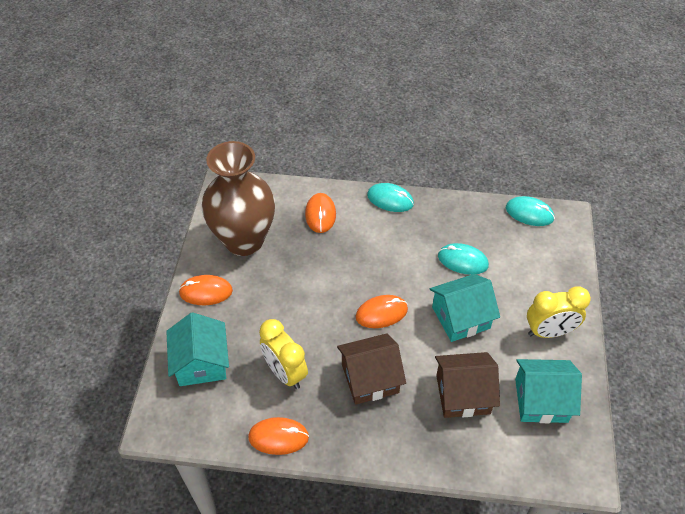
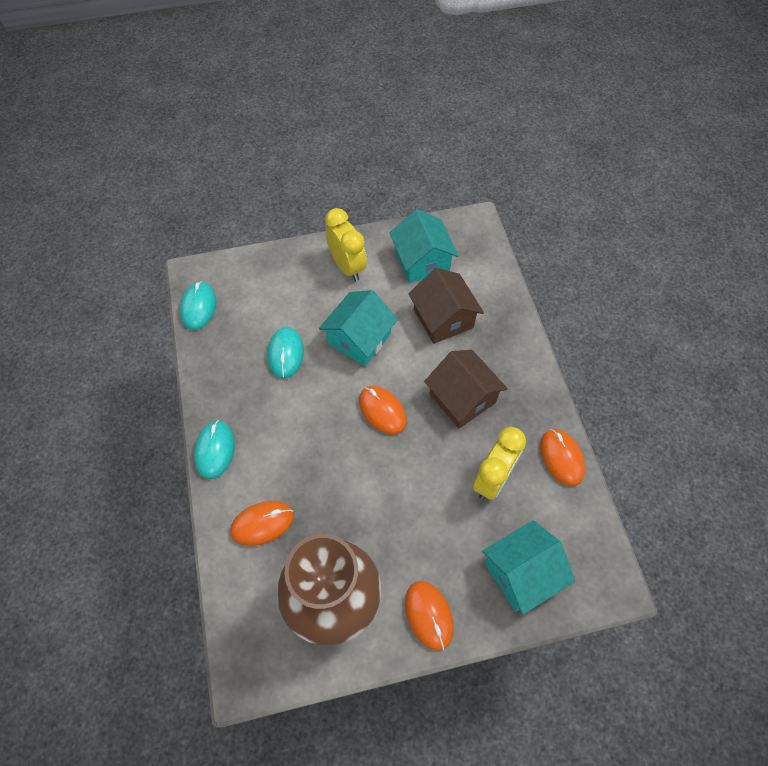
camera: 110 degrees left, 10 degrees up
turquoise house [430,274,500,342] -> turquoise house turned 75 degrees clockwise [319,290,398,366]

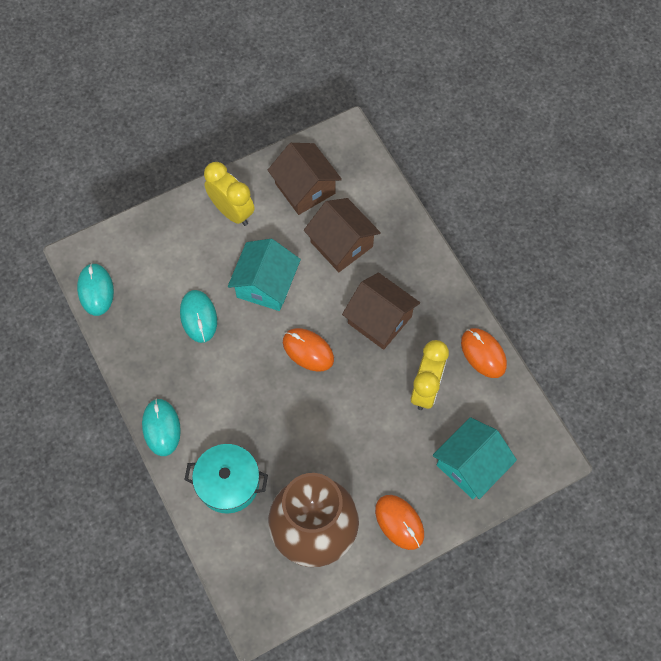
camera: 15 degrees left, 5 degrees up
orange mouse [230,501,294,546] -> turquoise pot [184,444,268,514]
turquoise house [390,209,459,283] -> brown house [268,143,342,215]

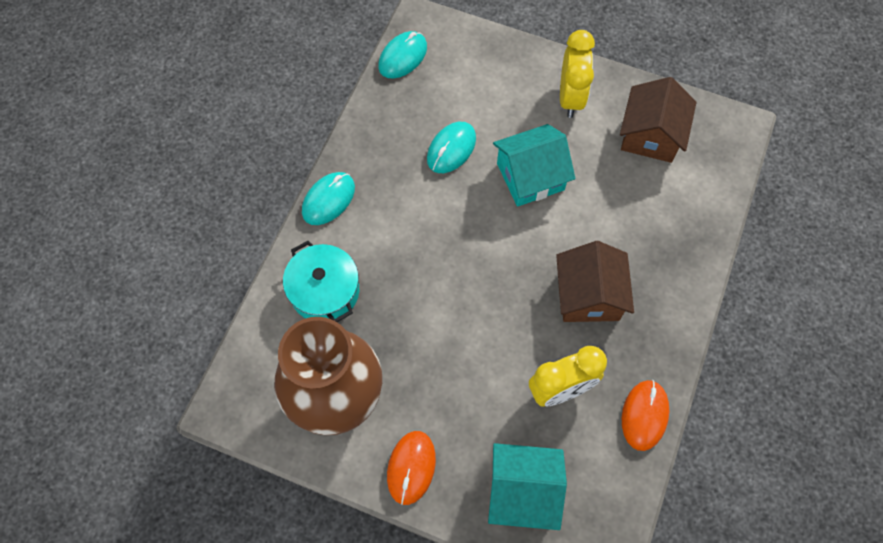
camera: 50 degrees right, 0 degrees up
orange mouse [283,328,334,372] -> none
brown house [304,198,381,272] -> none

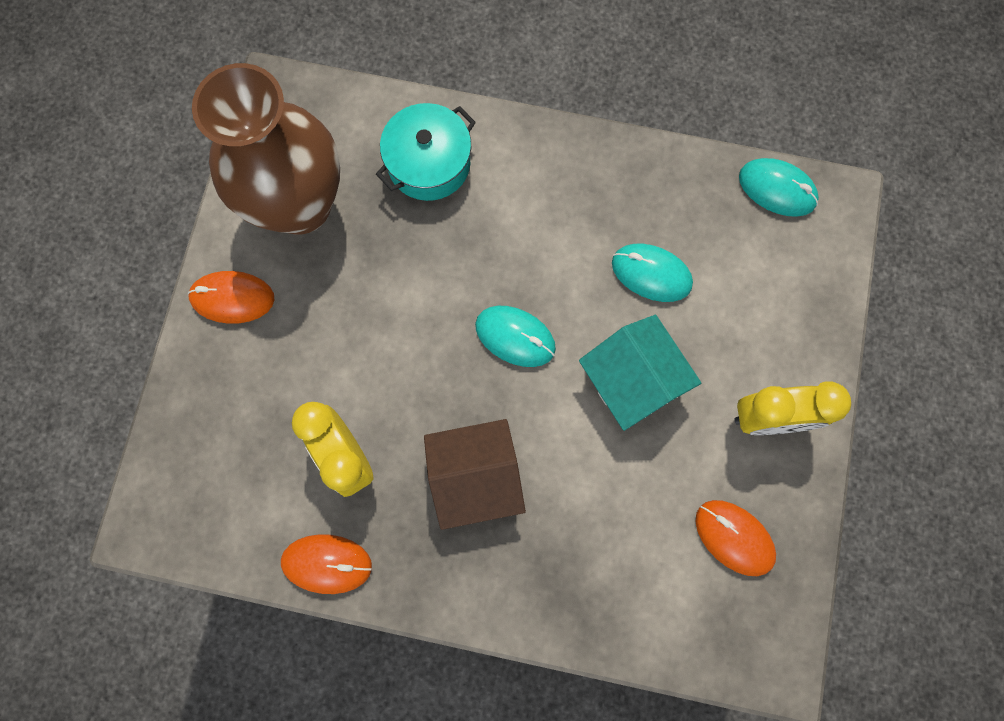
camera: 80 degrees right, 10 degrees up
turquoise mouse [302,172,355,225] -> turquoise mouse moved to [475,306,556,367]
turquoise house [488,443,567,530] -> none
brown house [620,77,697,163] -> orange mouse [695,500,776,576]

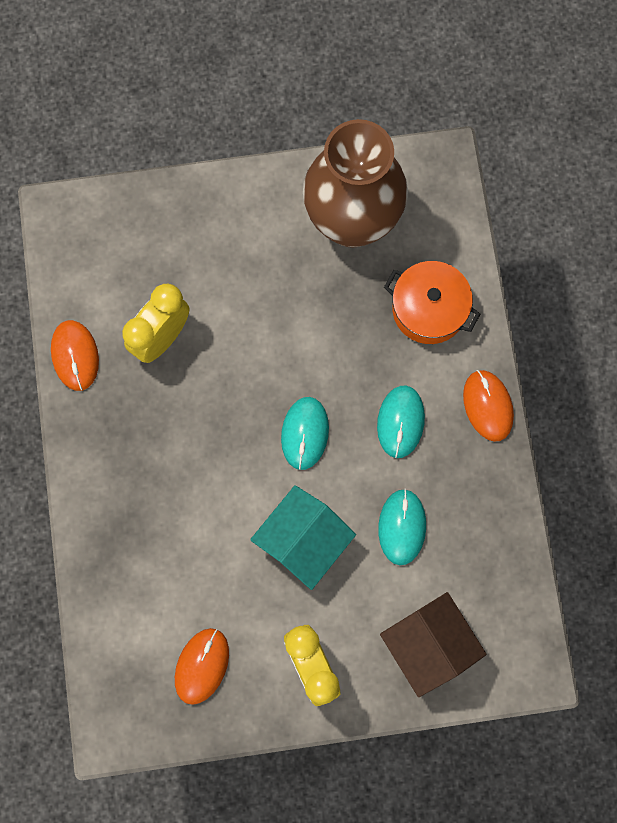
camera: 70 degrees right, 0 degrees up
orange mouse [188,271,274,324] -> orange mouse moved to [463,370,514,442]
turquoise pot [376,103,476,201] -> orange pot [384,261,480,344]
brown house [424,419,526,530] -> brown house moved to [380,592,487,697]
turquoise mouse [739,158,819,217] -> turquoise mouse moved to [377,386,425,458]

